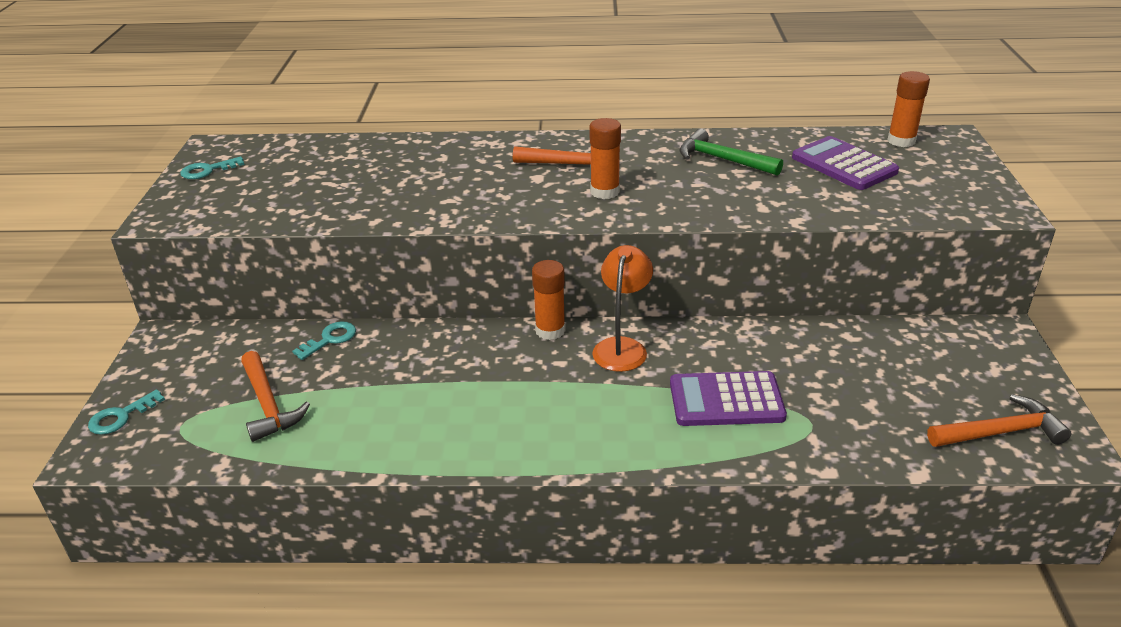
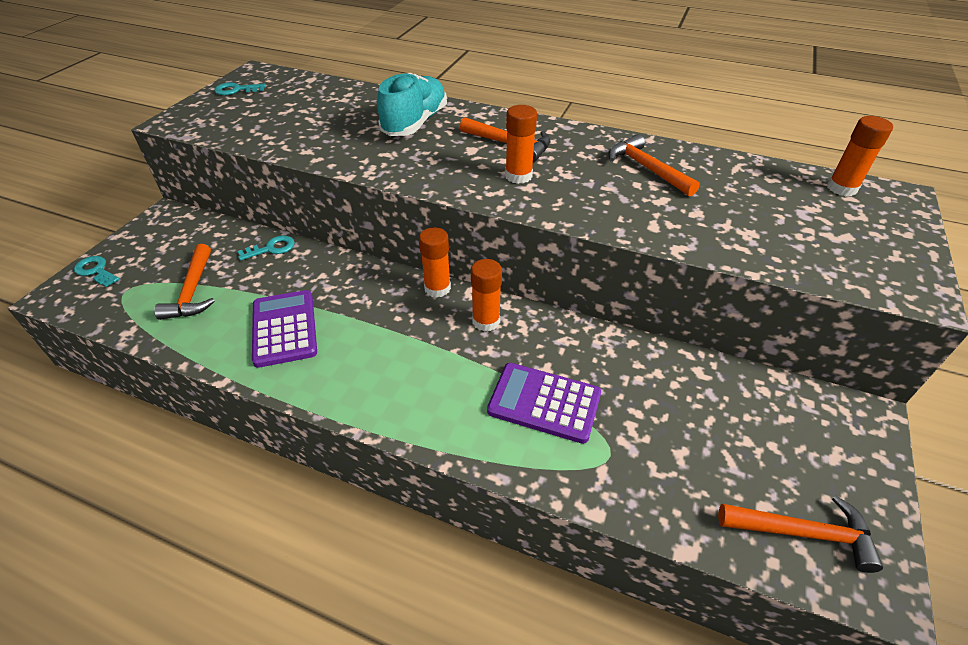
camera: 20 degrees right, 10 degrees up
turquoise key [88,389,165,435] -> turquoise key turned 60 degrees clockwise [74,256,120,287]
orange lamp [592,245,653,372] -> orange glue stick [471,259,502,332]
green hammer [679,129,783,176] -> orange hammer [608,134,700,196]
purple calculator [792,136,899,190] -> purple calculator moved to [252,290,317,368]
none -> turquoise shoe [377,73,447,136]

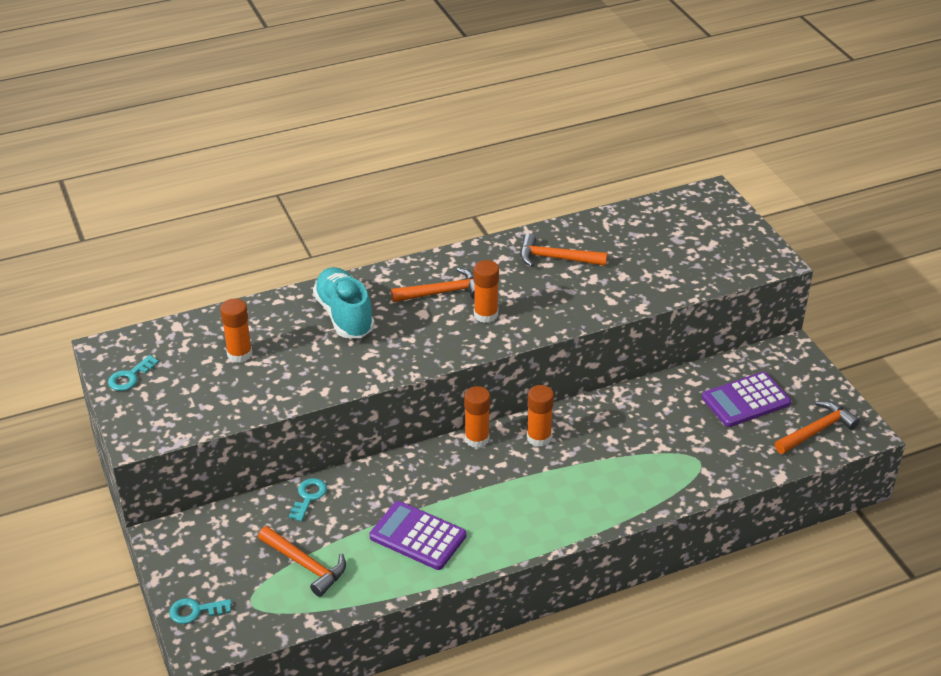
camera: 45 degrees left, 5 degrees down
purple calculator [487,363,601,444] -> purple calculator moved to [702,372,791,427]
orange glue stick [827,116,893,196] -> orange glue stick moved to [220,299,252,363]

